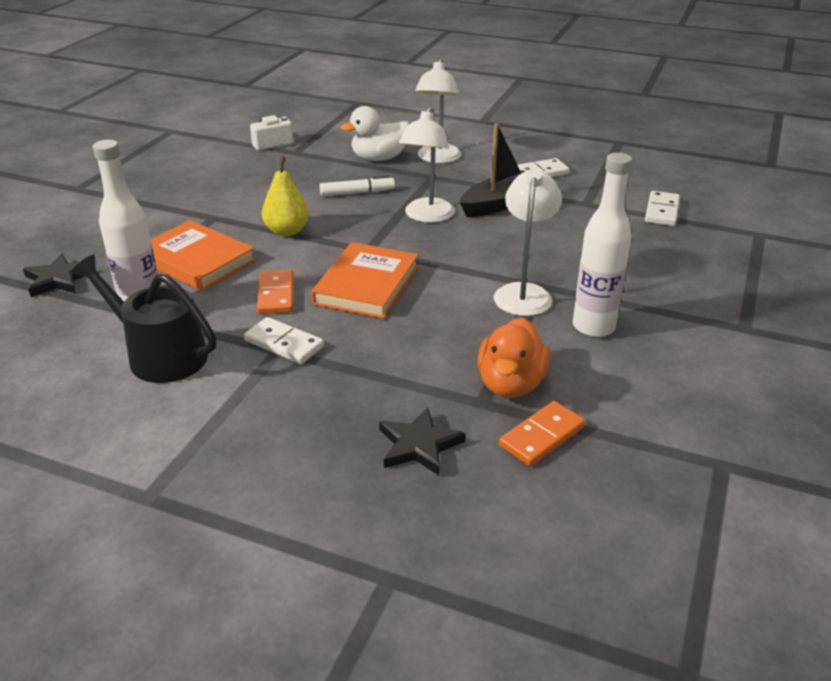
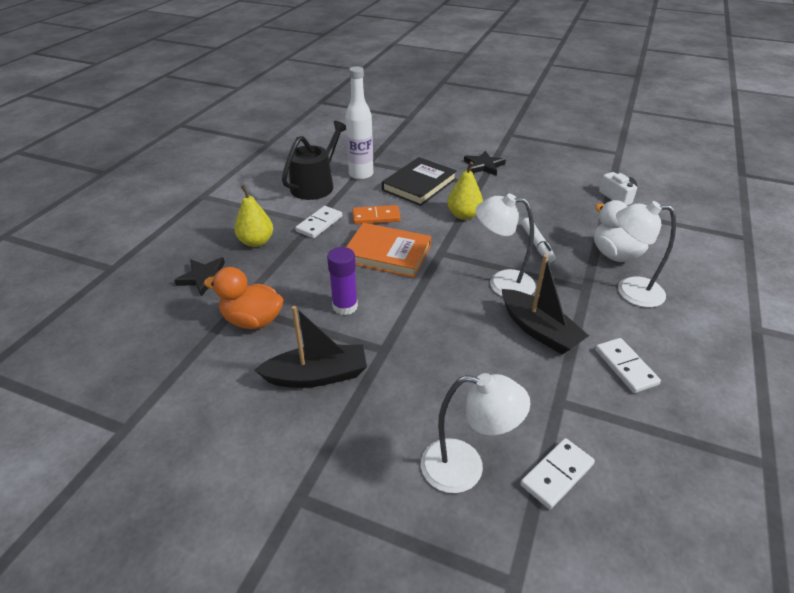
camera: 90 degrees right, 5 degrees up
black star [23,254,84,297] -> black star moved to [464,151,506,176]
orange book [150,220,256,291] -> black book [382,157,457,206]
white lamp [494,169,562,316] -> white lamp moved to [421,373,531,493]
orange domino [499,401,585,466] -> none
white bottle [573,153,632,337] -> black boat [254,306,367,388]
white domino [645,191,680,226] -> white domino turned 60 degrees counterclockwise [520,438,595,509]
none -> yellow pear [234,185,273,247]
none -> purple glue stick [327,247,358,315]

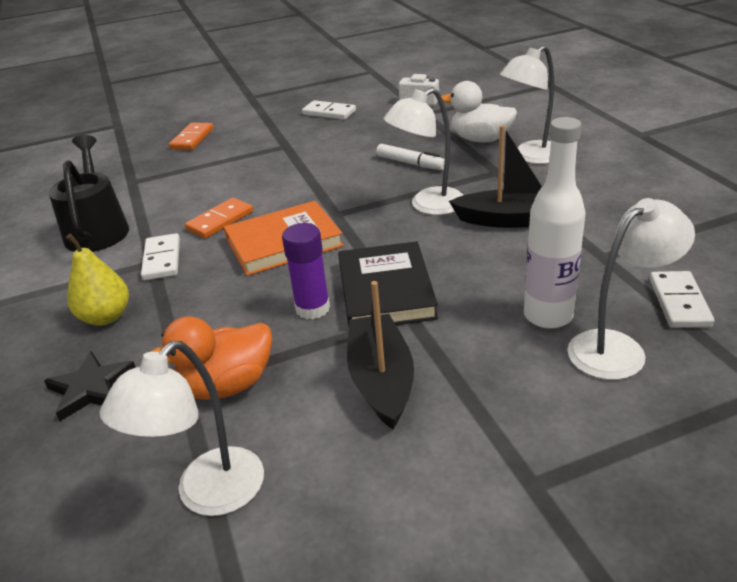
camera: 40 degrees left, 5 degrees down
black boat [254,306,367,388] -> black boat turned 45 degrees counterclockwise [347,281,414,429]
white bottle [345,66,373,180] -> white bottle moved to [524,117,586,329]
black book [382,157,457,206] -> black book moved to [338,241,438,327]
yellow pear [447,161,483,220] -> none
black star [464,151,506,176] -> none
white domino [595,338,661,393] -> white domino moved to [302,100,356,120]
none -> white lamp [100,341,264,516]
none -> orange domino [169,122,214,150]

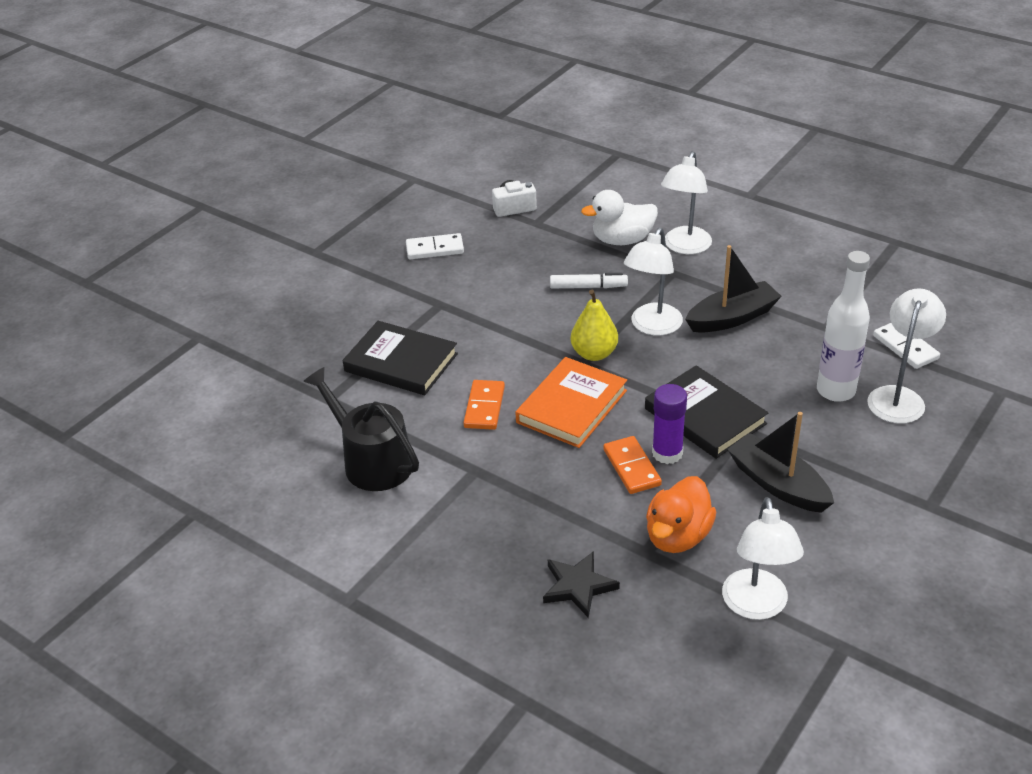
camera: 35 degrees left, 5 degrees up
yellow pear [66,233,129,326] -> yellow pear moved to [571,290,618,361]
white domino [141,233,180,280] -> none
orange domino [169,122,214,150] -> orange domino moved to [603,436,662,494]
none -> black book [343,321,458,395]

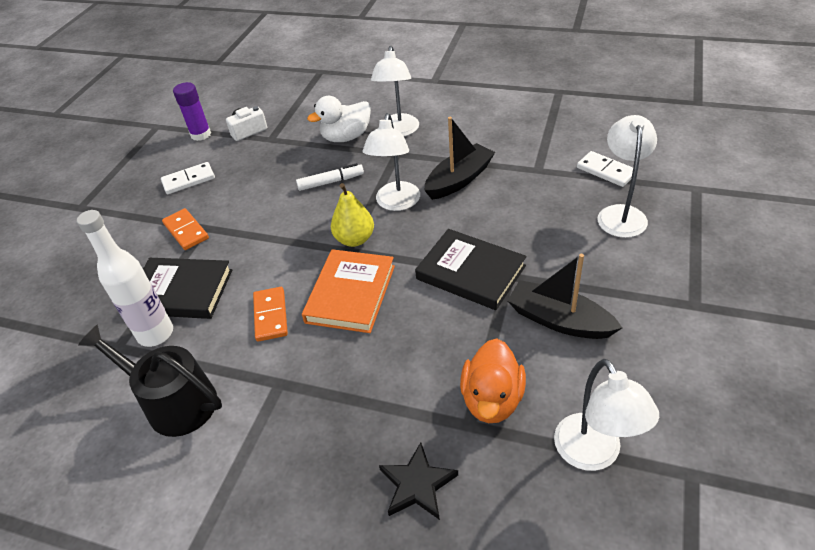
camera: 15 degrees left, 5 degrees up
orange domino [603,436,662,494] -> orange domino moved to [162,208,209,250]
purple glue stick [652,384,687,464] -> purple glue stick moved to [173,82,211,141]
white bottle [817,251,870,402] -> white bottle moved to [77,210,173,347]

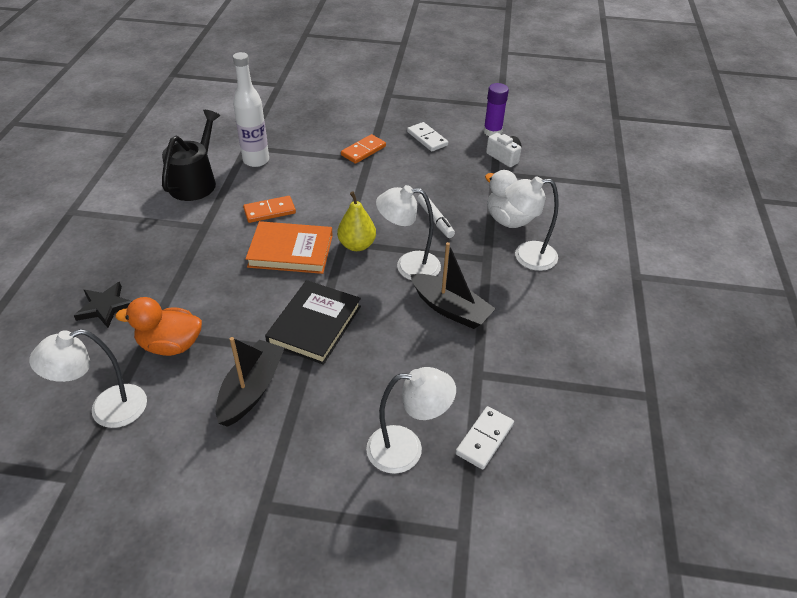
camera: 75 degrees right, 0 degrees up
black book [143,258,232,319] -> none

